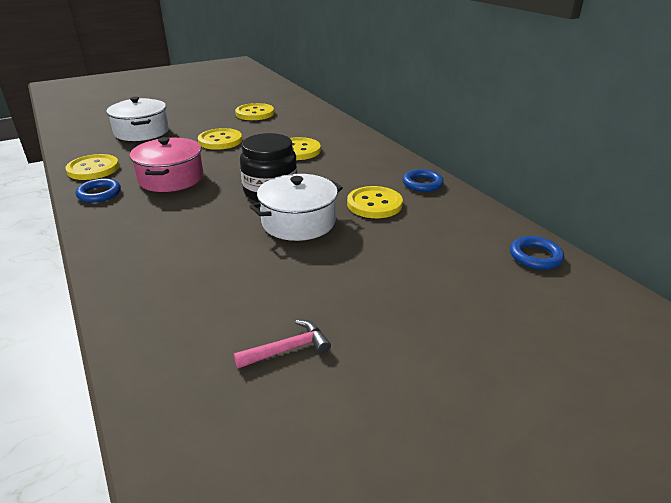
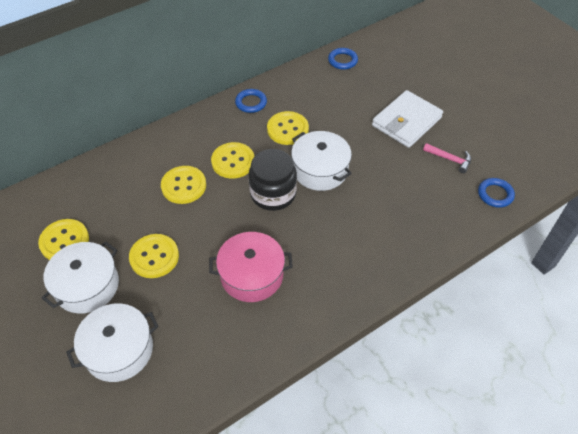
camera: 95 degrees left, 20 degrees up
yellow button [65,154,119,180] -> yellow button moved to [211,142,254,178]
blue ring [76,178,121,203] -> blue ring moved to [478,178,515,208]
pink hammer [234,320,331,369] -> pink hammer turned 150 degrees clockwise [423,143,471,173]
none -> white pot [42,241,119,314]
none -> white wallet [372,90,443,148]

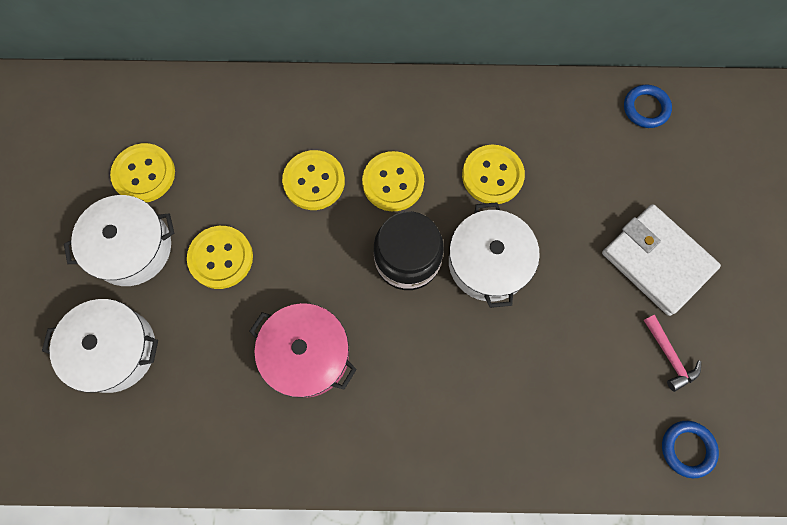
camera: 35 degrees right, 20 degrees up
blue ring [235,89,267,113] -> none
white wallet [372,90,443,148] -> white wallet turned 60 degrees clockwise [602,204,721,316]

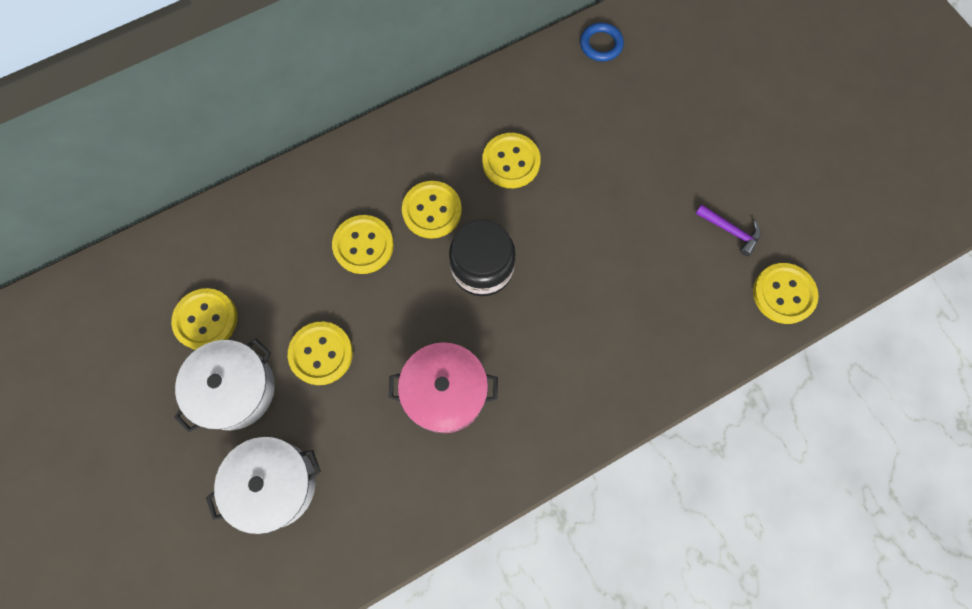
camera: 30 degrees left, 0 degrees up
white pot [449,202,540,308] -> none
white wallet [602,204,721,316] -> none
pink hammer [644,315,701,392] -> purple hammer [695,205,761,256]
blue ring [662,421,719,478] -> yellow button [753,263,819,324]

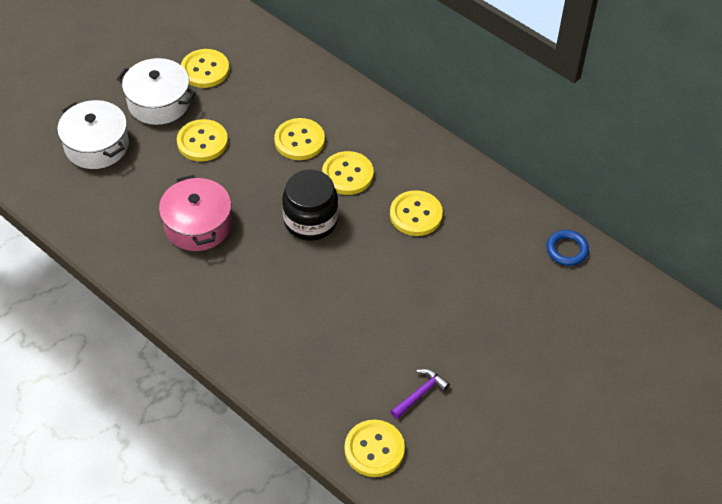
camera: 70 degrees right, 20 degrees down
purple hammer [695,205,761,256] -> purple hammer turned 150 degrees counterclockwise [390,369,450,419]

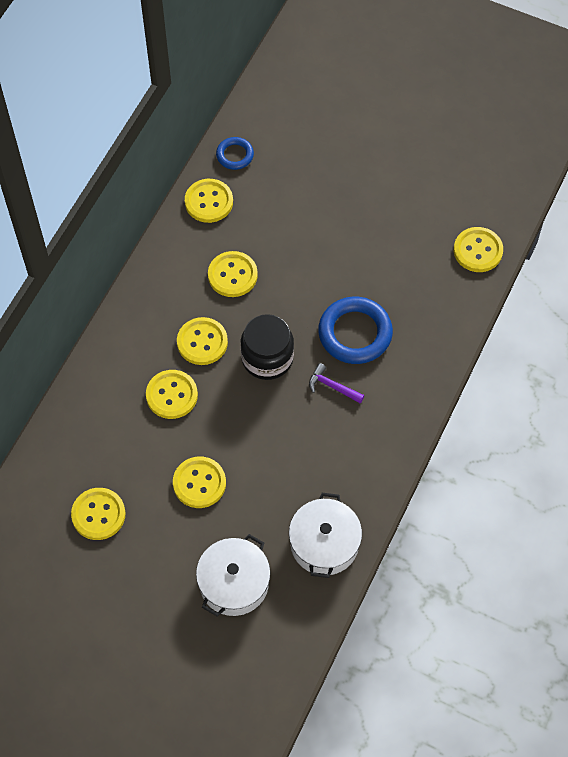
camera: 105 degrees left, 10 degrees up
white pot [117,58,196,125] -> white pot moved to [289,493,362,578]
pink pot [159,175,232,251] -> none
purple hammer [390,369,450,419] -> purple hammer moved to [309,363,364,403]
none -> yellow button [185,179,233,223]
none -> blue ring [318,297,393,364]

